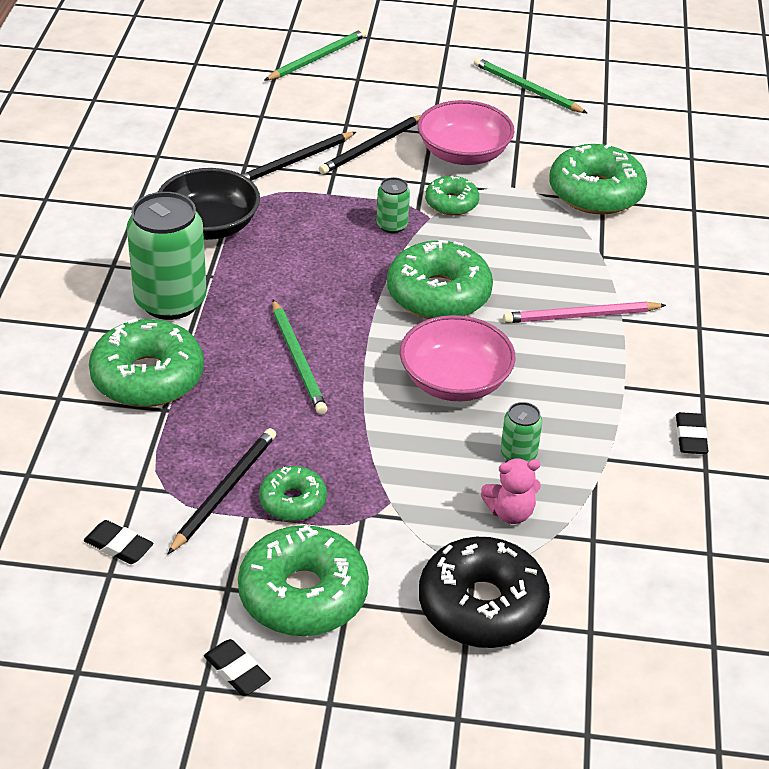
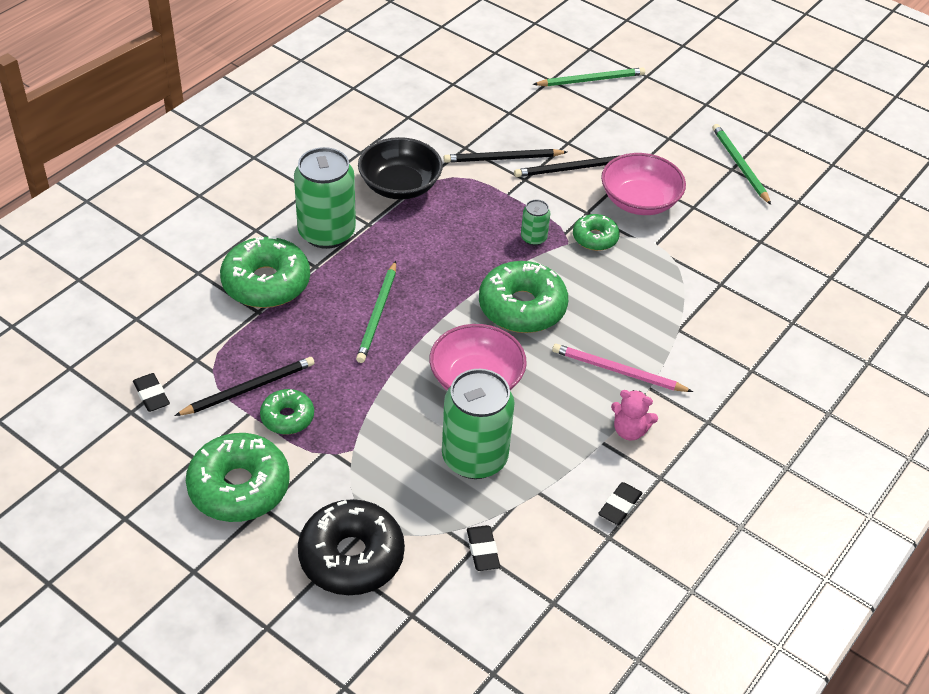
camera: 30 degrees right, 5 degrees up
black eraser [204,639,271,696] -> black eraser moved to [467,525,500,571]
pink teddy bear [481,459,541,524] -> pink teddy bear moved to [611,390,658,440]
green can [501,402,542,462] -> green can [442,369,515,479], size x2.14
green donut [549,143,647,215] -> none

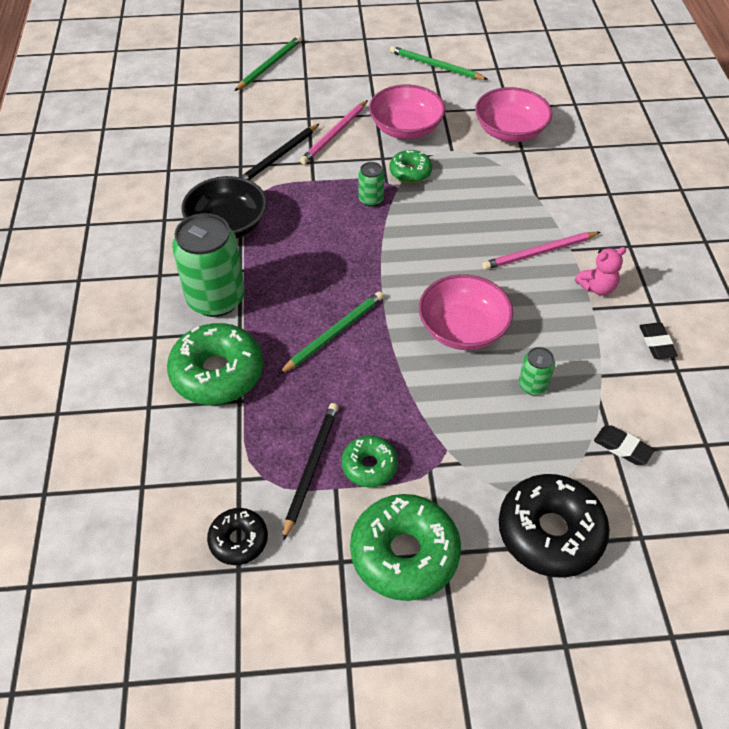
camera: 40 degrees left, 5 degrees up
black eraser [133,373,170,412] -> black donut [207,508,268,565]
green pencil [356,261,396,363] -> green pencil turned 105 degrees counterclockwise [279,291,384,374]
green can [442,369,515,479] -> green can [519,347,555,395], size x0.47
green donut [479,261,568,333] -> none
black pencil [514,155,621,177] -> pink pencil [300,100,368,164]
none -> pink bowl [475,87,552,142]

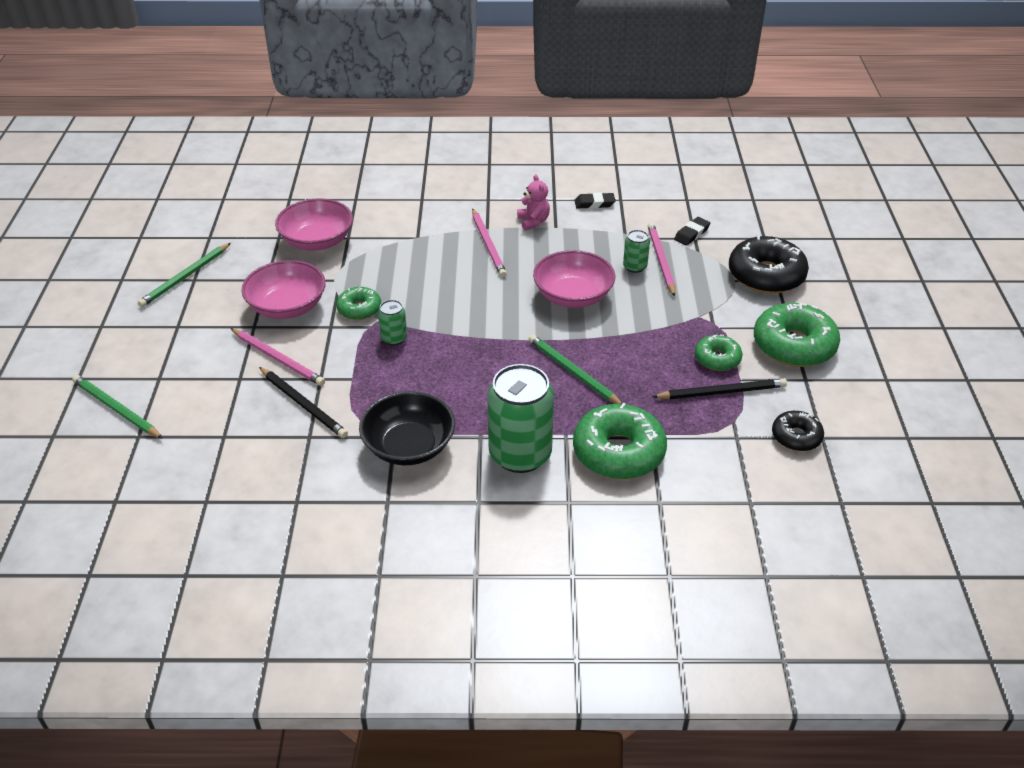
camera: 85 degrees left, 10 degrees down
black pencil [283,403,338,541] -> black pencil turned 150 degrees clockwise [652,379,787,399]
none -> pink pencil [648,223,675,297]

